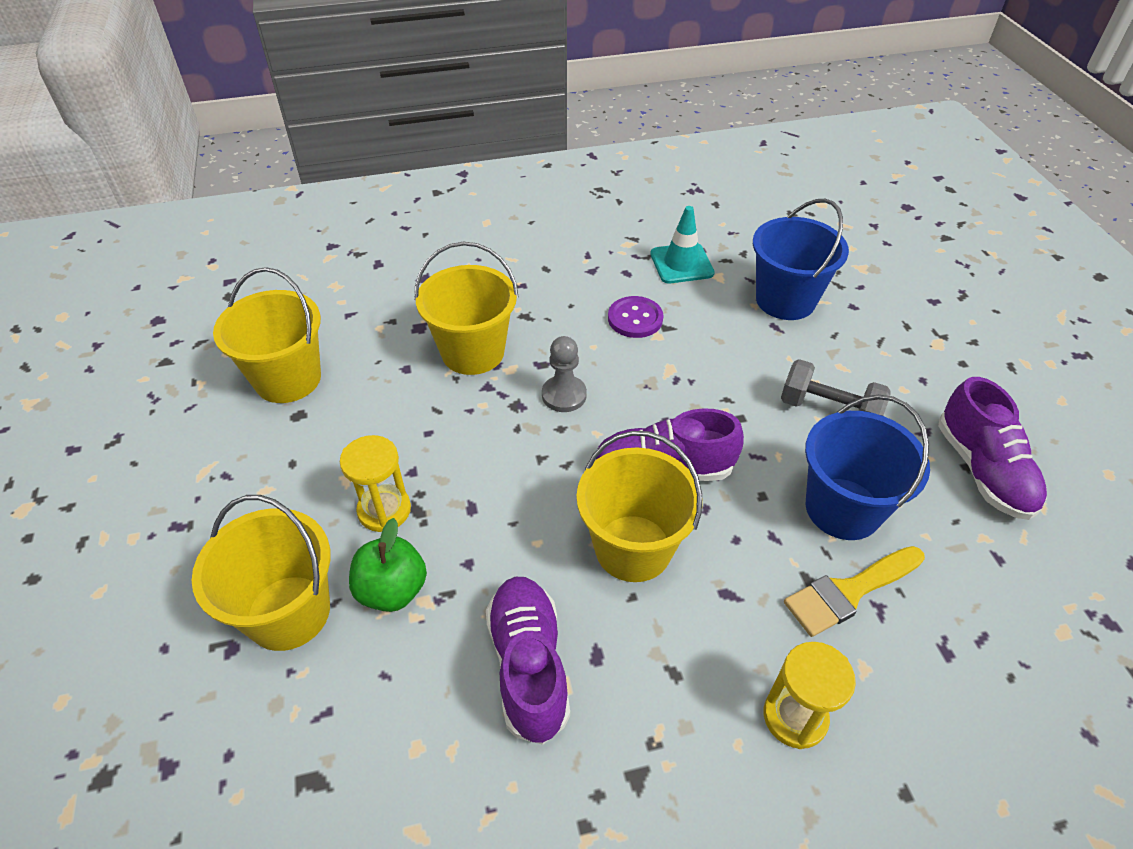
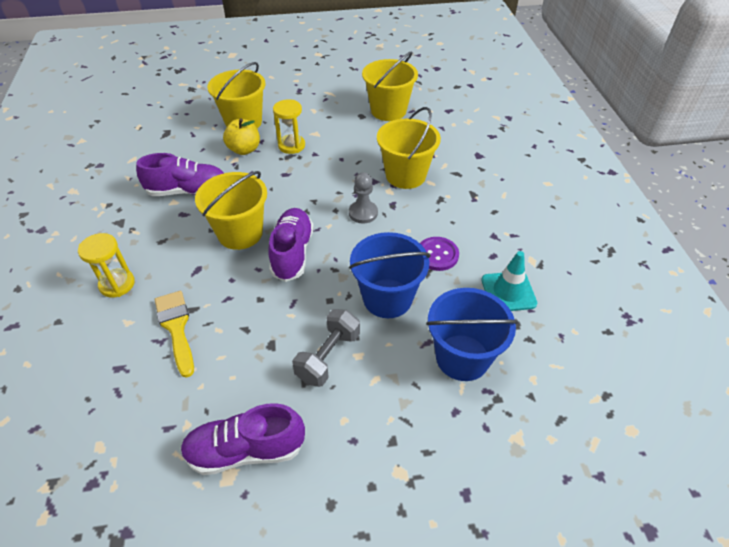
camera: 95 degrees right, 0 degrees up
green apple [349,518,427,612] -> yellow apple [223,118,260,155]
blue bucket [805,395,930,540] -> blue bucket moved to [349,232,431,318]

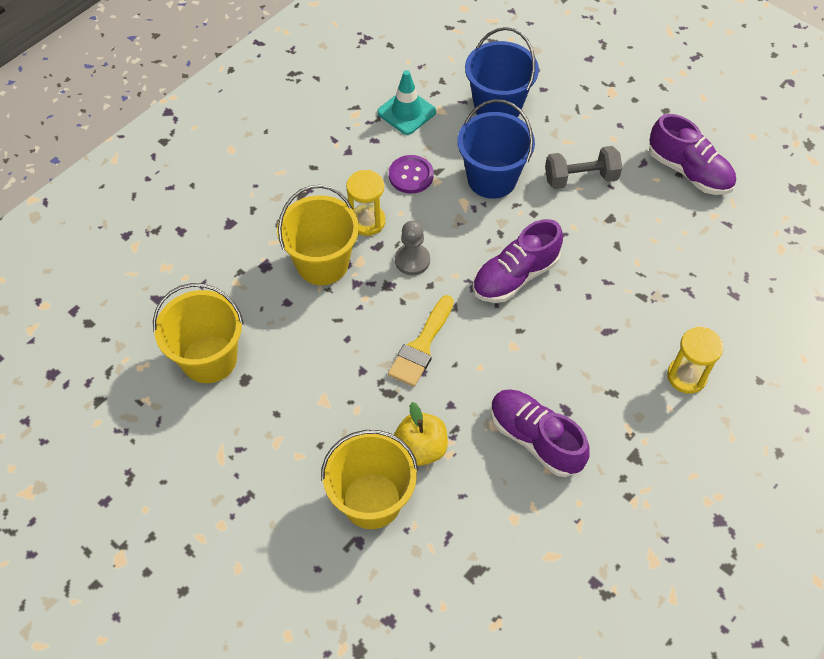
camera: 130 degrees left, 10 degrees up
yellow brush [155,291,194,378] -> yellow brush moved to [388,295,454,387]
yellow bucket [195,171,267,250] -> none
yellow hourglass [273,99,305,154] -> yellow hourglass moved to [346,170,386,236]

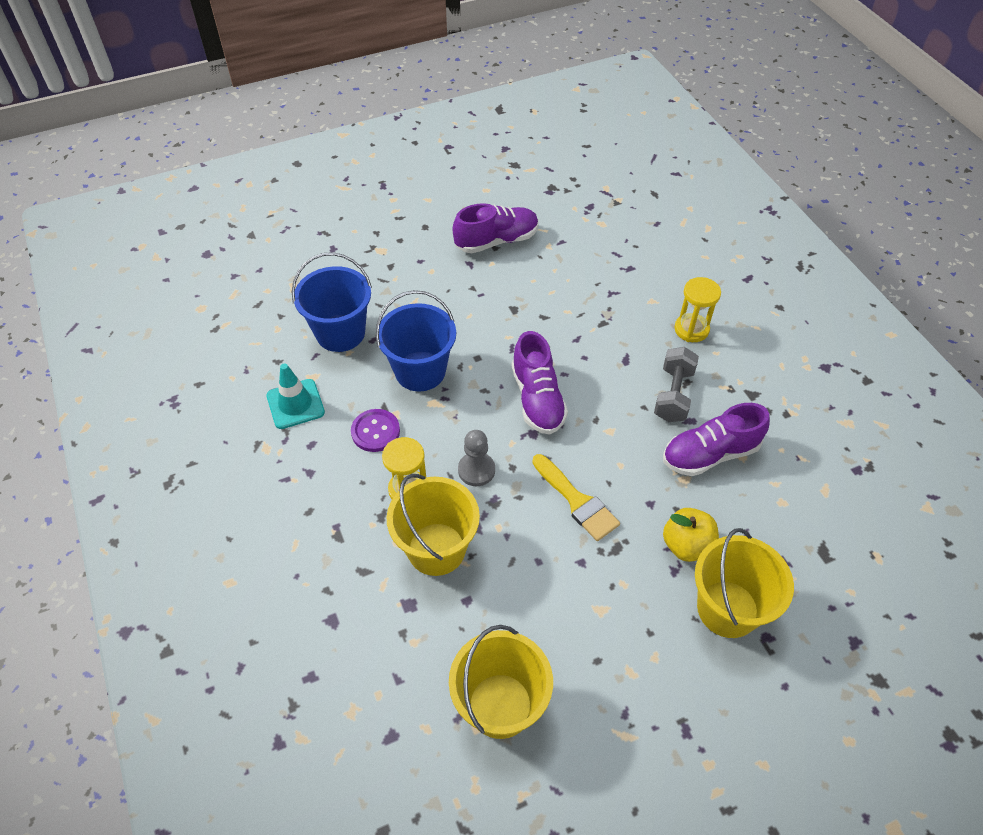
camera: 65 degrees left, 5 degrees down
grey dumbbell [545,146,622,189] -> grey dumbbell moved to [654,347,699,422]

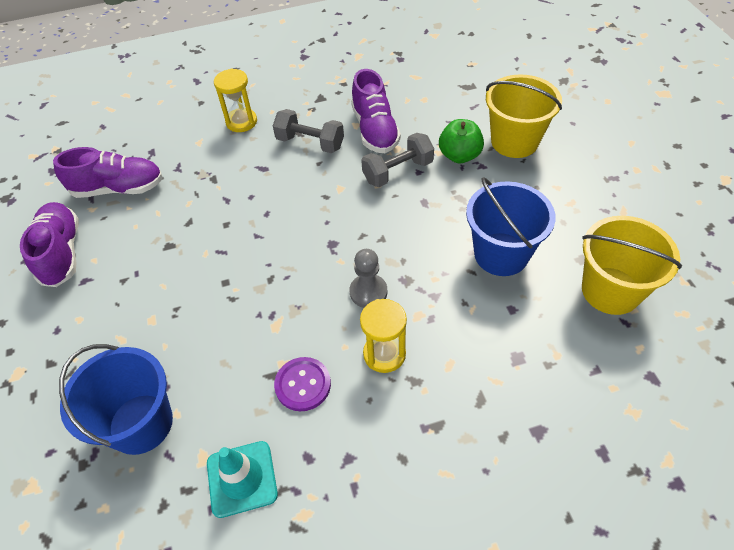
camera: 80 degrees left, 0 degrees up
blue bucket [376,290,456,391] -> blue bucket moved to [466,177,556,276]
yellow bucket [387,474,480,576] -> none
purple shoe [512,331,568,435] -> purple shoe moved to [53,147,163,198]
yellow brush [532,454,620,541] -> none
yellow apple [663,508,719,562] -> green apple [439,119,484,163]
none -> grey dumbbell [361,133,434,187]

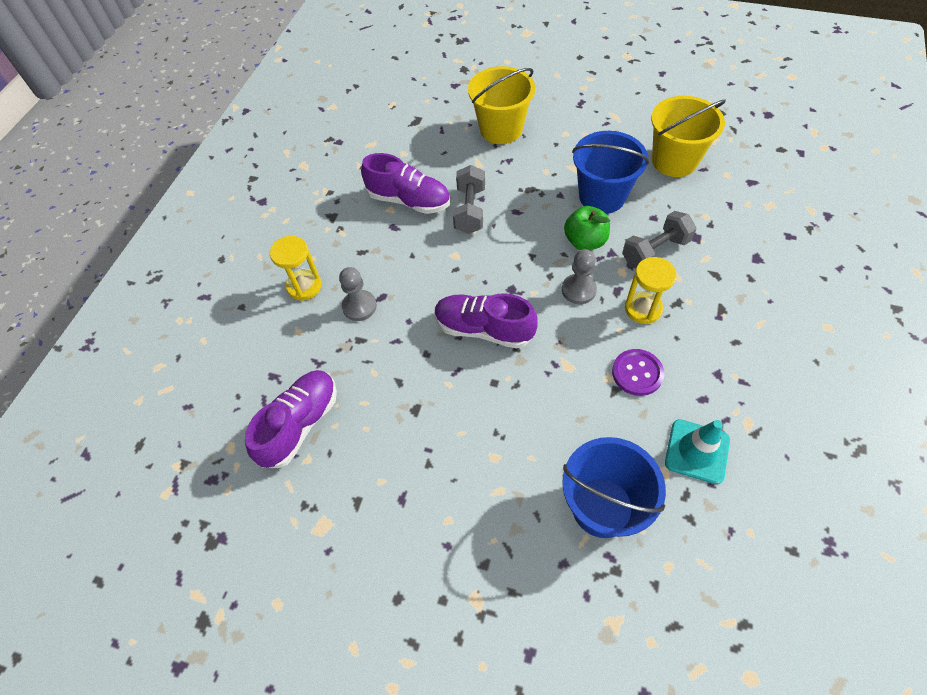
camera: 55 degrees left, 5 degrees up
purple shoe [20,202,79,287] -> purple shoe moved to [435,293,538,348]
grey dumbbell [273,109,344,153] -> grey dumbbell moved to [622,211,696,268]
green apple [439,119,484,163] -> green apple moved to [564,206,610,250]
none -> grey pawn [339,267,377,321]

